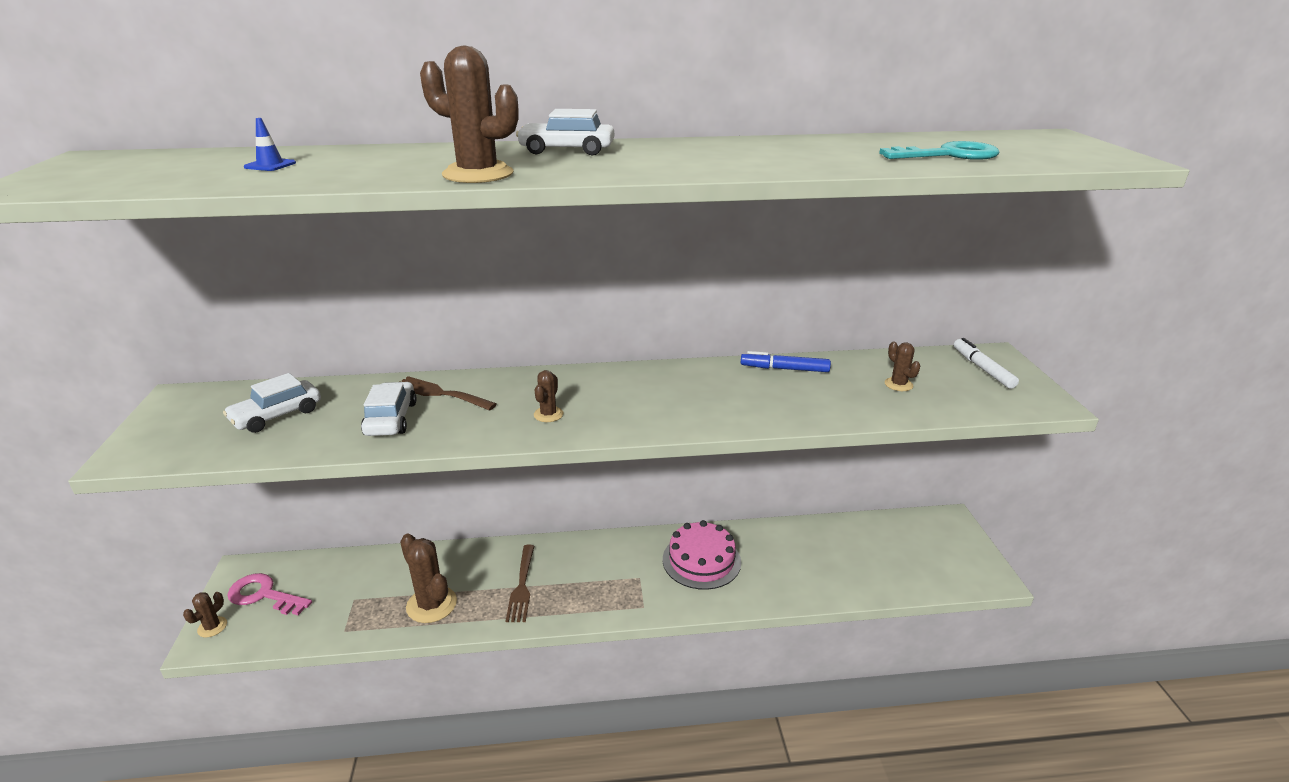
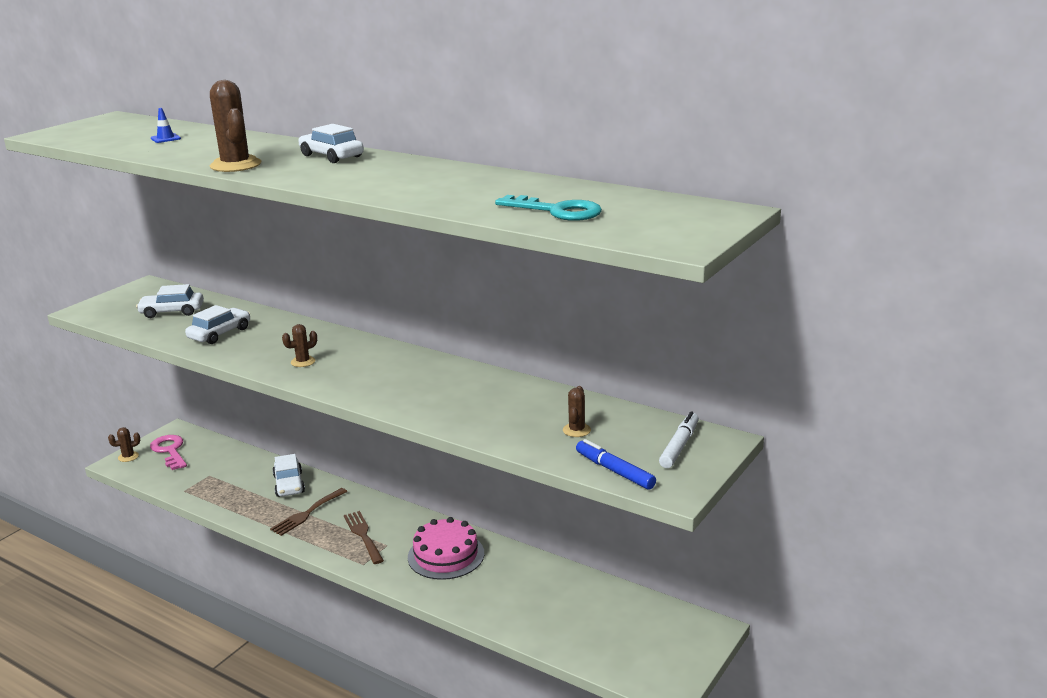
camera: 40 degrees right, 5 degrees down
brown fork [400,376,497,411] -> brown fork moved to [344,511,384,564]
brown cactus [400,533,457,623] -> none
blue marker [741,351,831,372] -> blue marker moved to [576,439,656,490]
none -> white car [273,454,305,497]

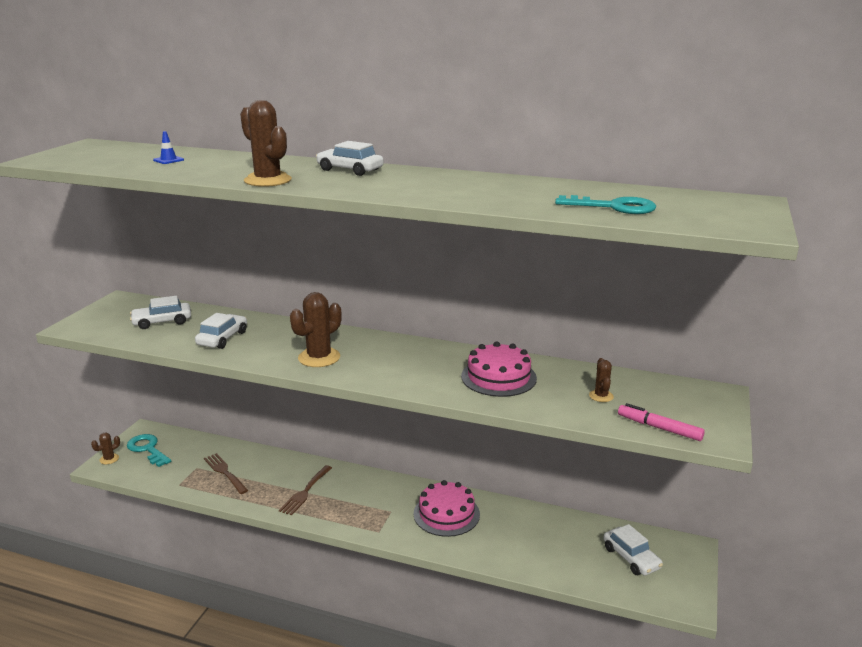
camera: 15 degrees left, 0 degrees up
pink key [150,435,187,470] -> turquoise key [127,434,171,467]
white car [273,454,305,497] -> white car moved to [603,524,663,576]
brown cactus [282,324,317,367] -> brown cactus [290,292,342,367], size x1.90
brown fork [344,511,384,564] -> brown fork moved to [204,453,248,494]
blue marker [576,439,656,490] -> pink marker [618,403,705,441]
white marker [659,411,699,468] -> none
none -> pink cake [461,342,537,397]

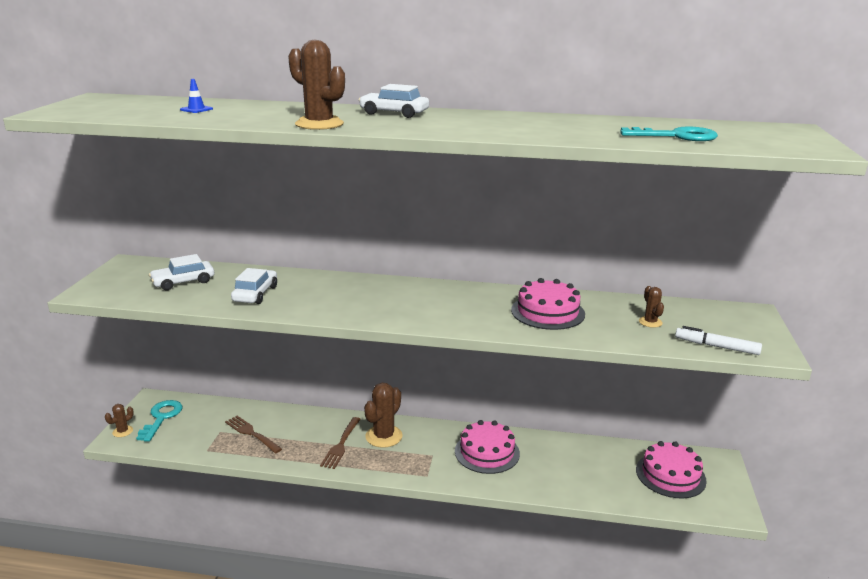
camera: 10 degrees left, 0 degrees up
turquoise key [127,434,171,467] -> turquoise key turned 60 degrees clockwise [136,400,182,442]
brown cactus [290,292,342,367] -> brown cactus moved to [364,383,403,448]
white car [603,524,663,576] -> pink cake [636,441,707,499]
pink marker [618,403,705,441] -> white marker [675,326,762,355]

